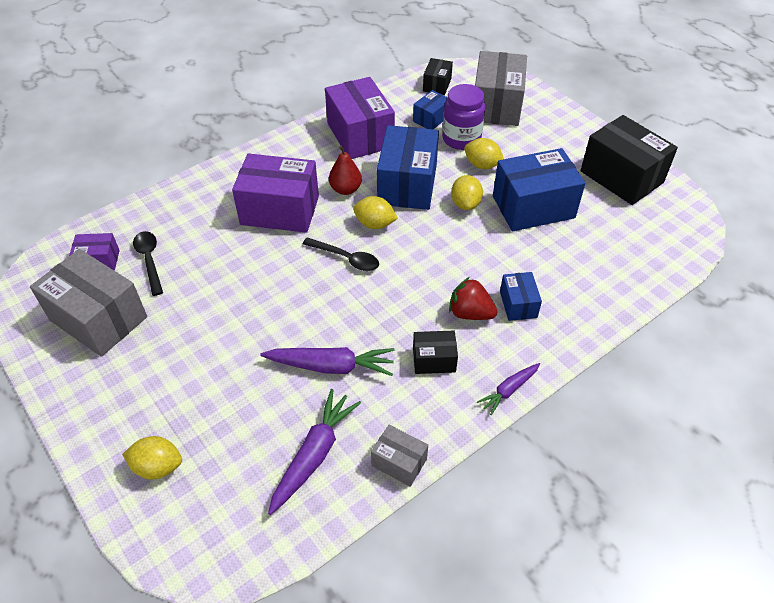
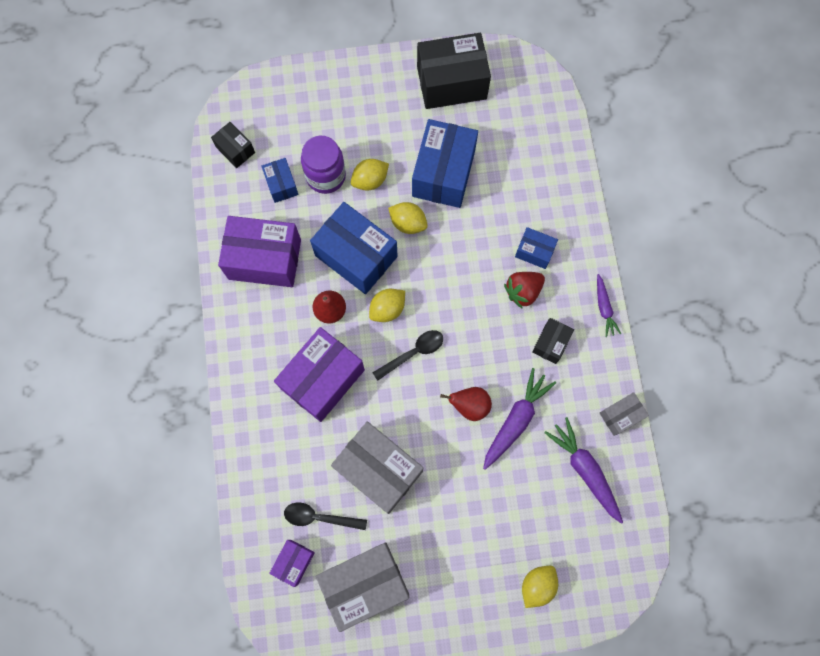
camera: 60 degrees left, 25 degrees up
grey box [475,51,527,126] -> grey box moved to [331,422,424,514]
none -> red pear [440,387,492,421]

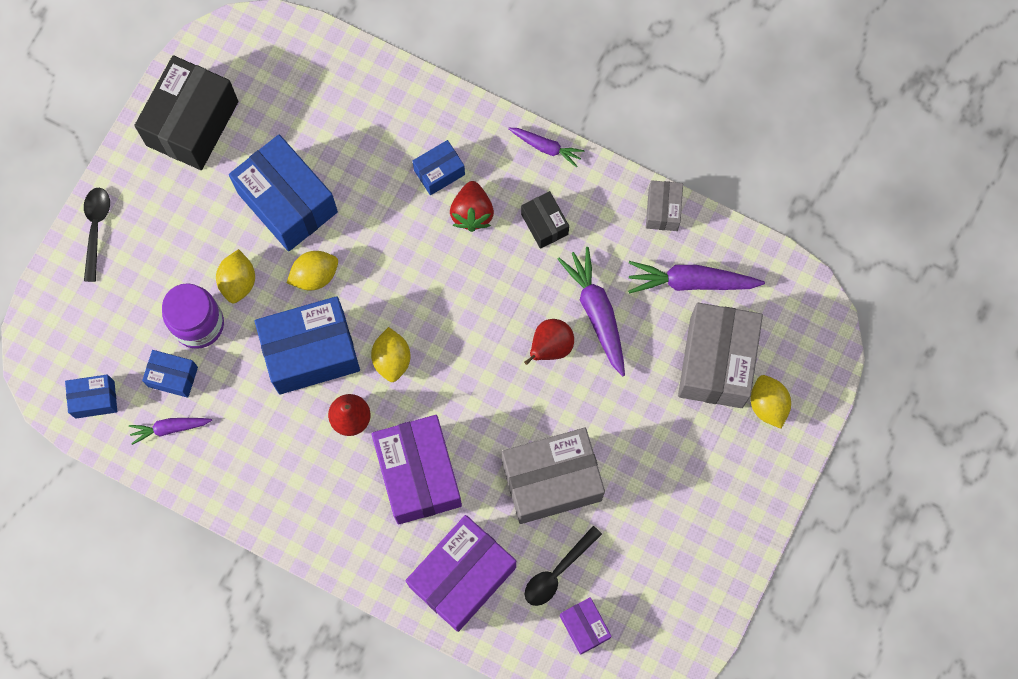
camera: 55 degrees left, 0 degrees up
black box [211,122,255,168] -> blue box [65,375,117,419]
purple box [218,216,301,287] -> purple box moved to [406,515,516,632]
grey box [316,543,409,632] -> grey box moved to [678,303,763,408]
black spoon [373,330,443,381] -> black spoon moved to [84,188,110,282]
none -> purple carrot [129,418,212,445]

